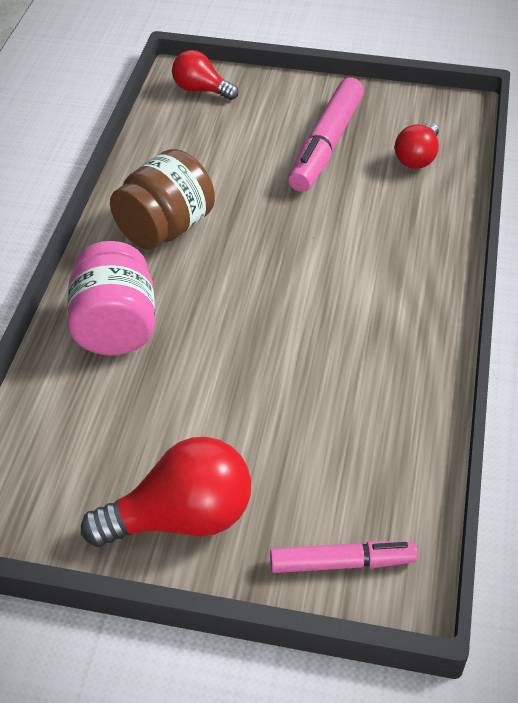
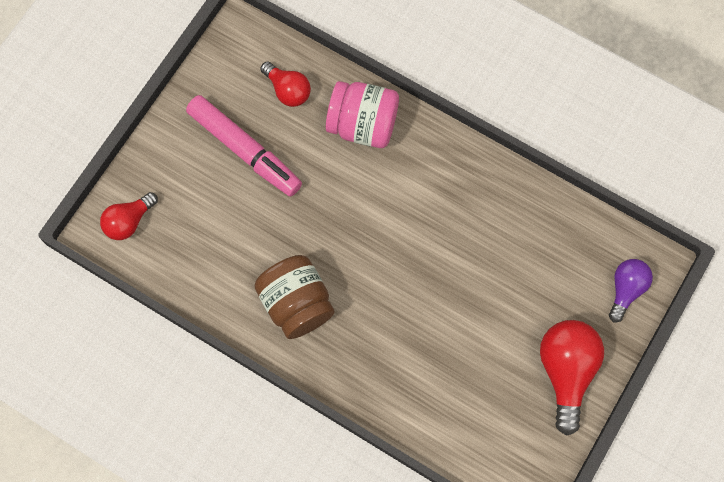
camera: 70 degrees left, 25 degrees up
pink jar [67,241,155,356] -> pink jar moved to [326,81,399,148]
pink marker [270,541,417,573] -> purple light bulb [609,259,653,322]

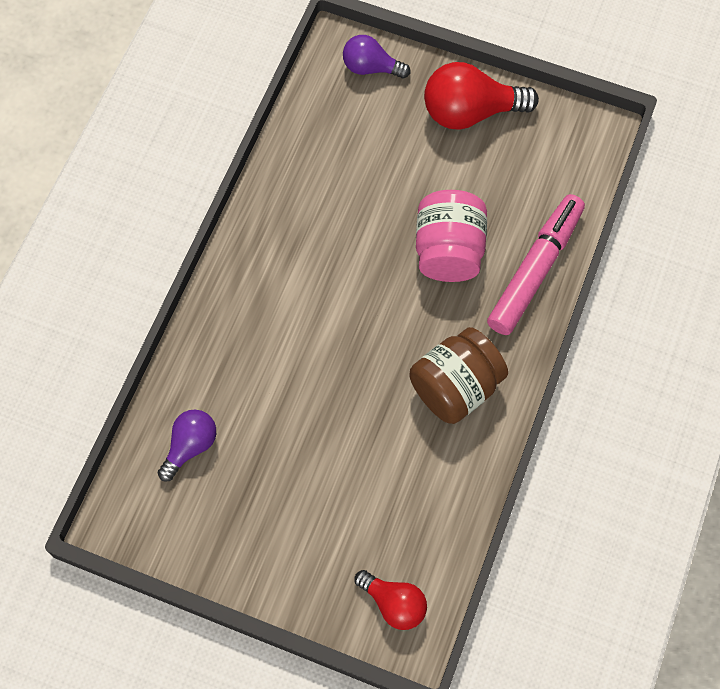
camera: 100 degrees left, 5 degrees down
pink marker [186,95,302,197] -> pink marker moved to [487,194,585,335]
red light bulb [260,61,311,107] -> purple light bulb [157,410,216,482]
pink jar [326,81,399,148] -> pink jar moved to [416,190,487,282]

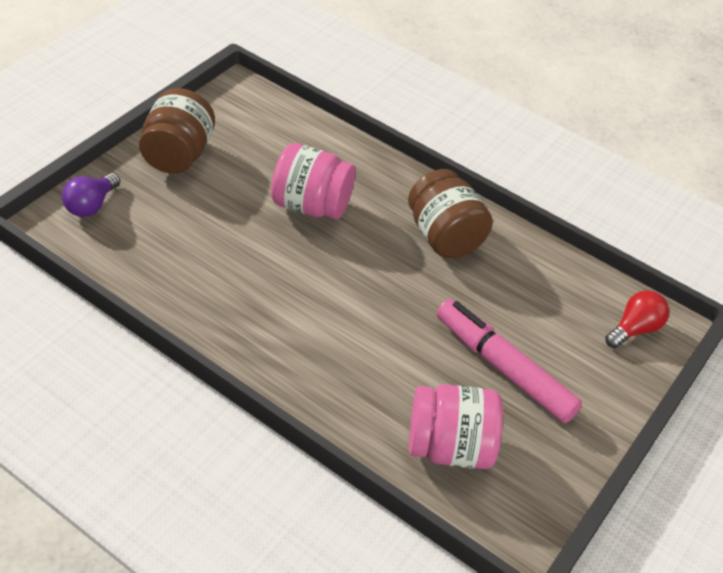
camera: 80 degrees left, 20 degrees down
purple light bulb [157,410,216,482] -> pink jar [409,384,503,469]
red light bulb [424,62,539,130] -> brown jar [139,88,215,174]
pink marker [487,194,585,335] -> pink marker moved to [437,299,582,423]

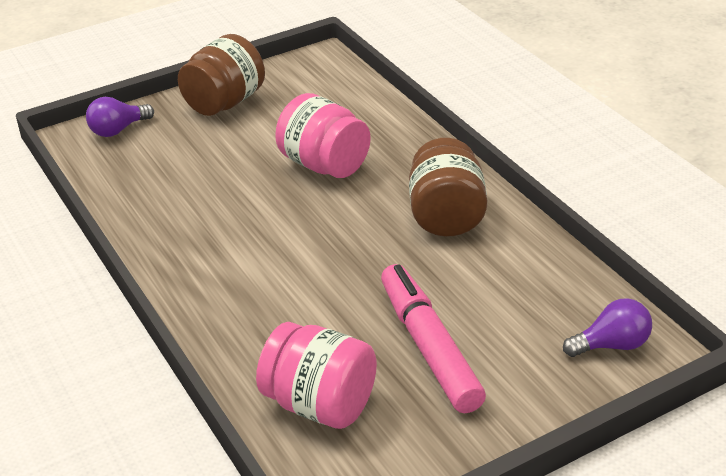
camera: 30 degrees right, 10 degrees down
red light bulb [605,291,669,348] -> purple light bulb [563,298,652,357]

